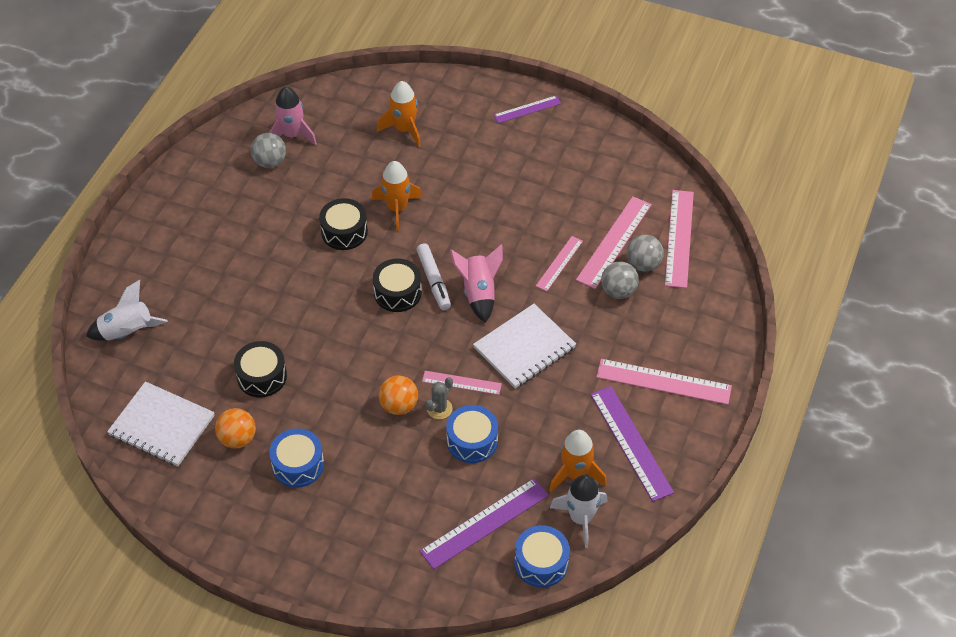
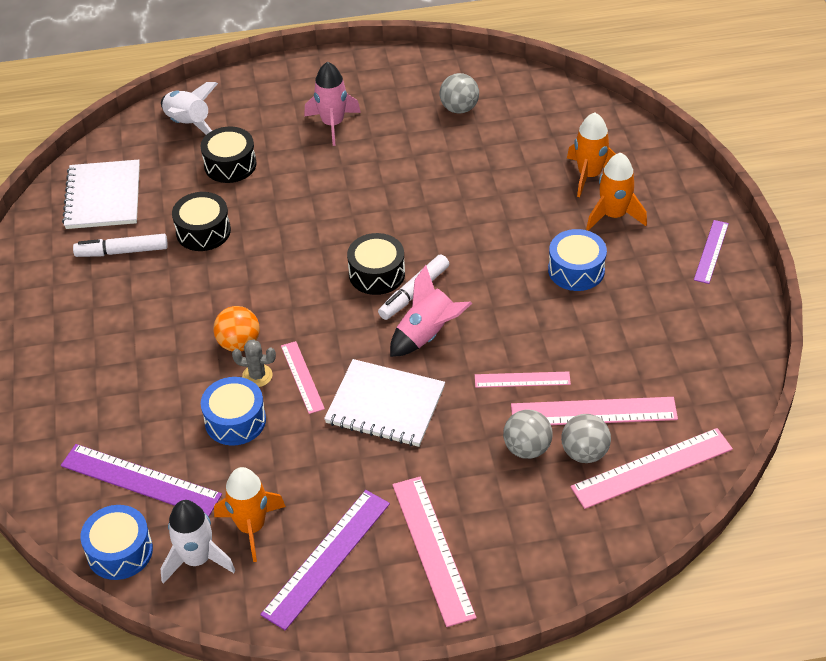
camera: 60 degrees right, 5 degrees down
orange ball [215,408,256,449] -> white marker [73,234,168,257]
pink rocket [269,87,317,146] -> pink rocket moved to [304,62,361,146]
blue drum [269,428,324,488] -> blue drum moved to [548,229,607,291]
black drum [319,198,368,250] -> black drum moved to [201,127,257,183]
orange rocket [372,161,422,231] -> orange rocket moved to [586,153,647,231]
purple ruler [494,96,561,123] -> purple ruler turned 75 degrees clockwise [694,220,729,284]

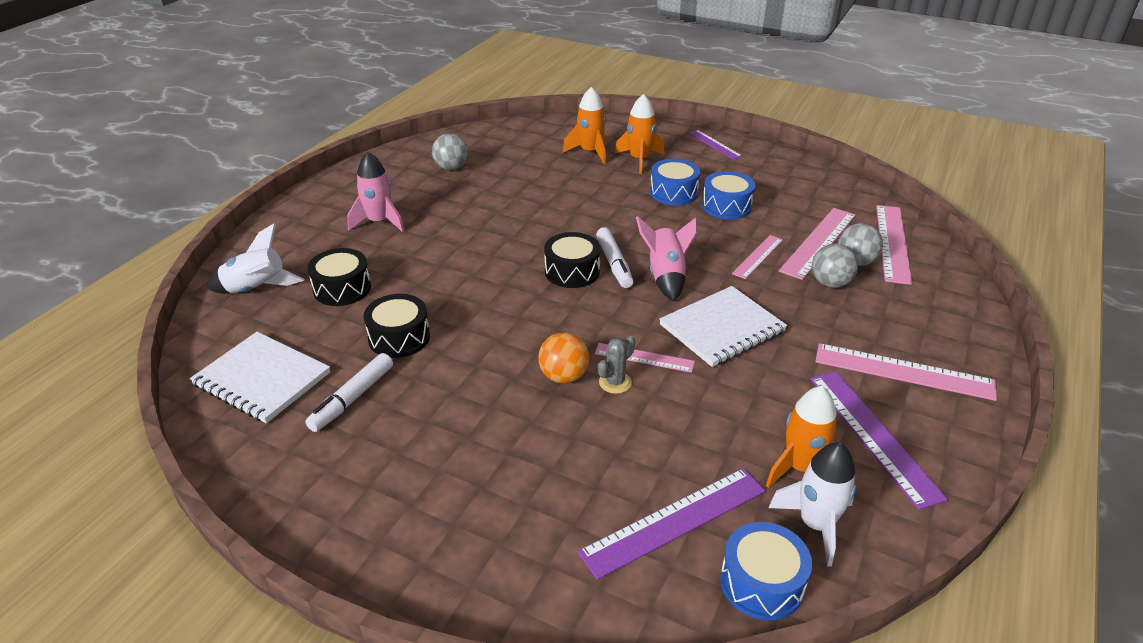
camera: 55 degrees left, 10 degrees down
blue drum [201,377,266,446] -> blue drum moved to [702,171,755,219]

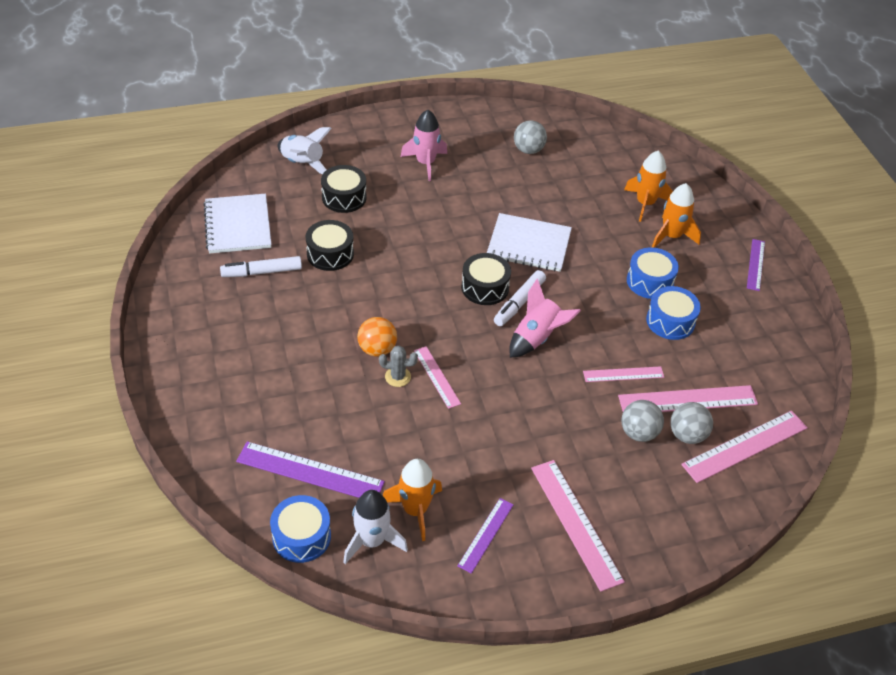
camera: 45 degrees right, 10 degrees up
white notebook [659,286,787,367] -> white notebook moved to [487,213,572,272]
purple ruler [810,372,948,510] -> purple ruler [458,498,514,574], size x0.59

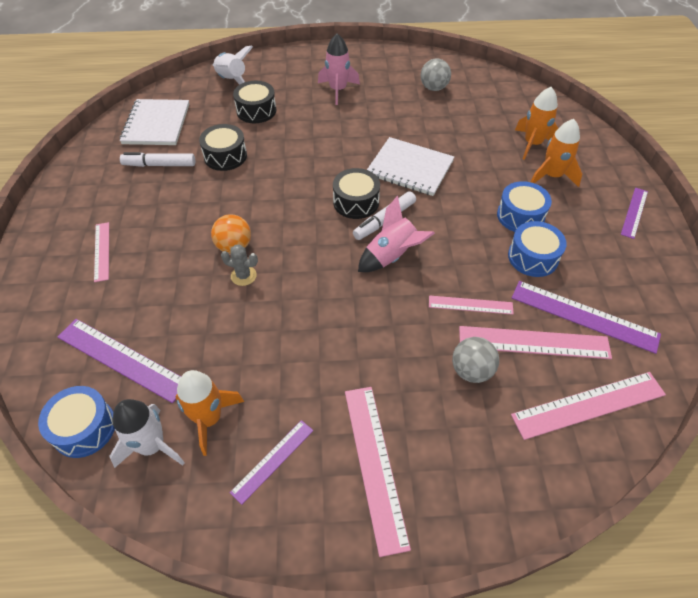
camera: 15 degrees right, 5 degrees up
pink ruler [414,346,461,409] -> pink ruler moved to [94,222,109,282]
grey ball [670,402,713,444] -> none
none -> purple ruler [512,281,661,354]

